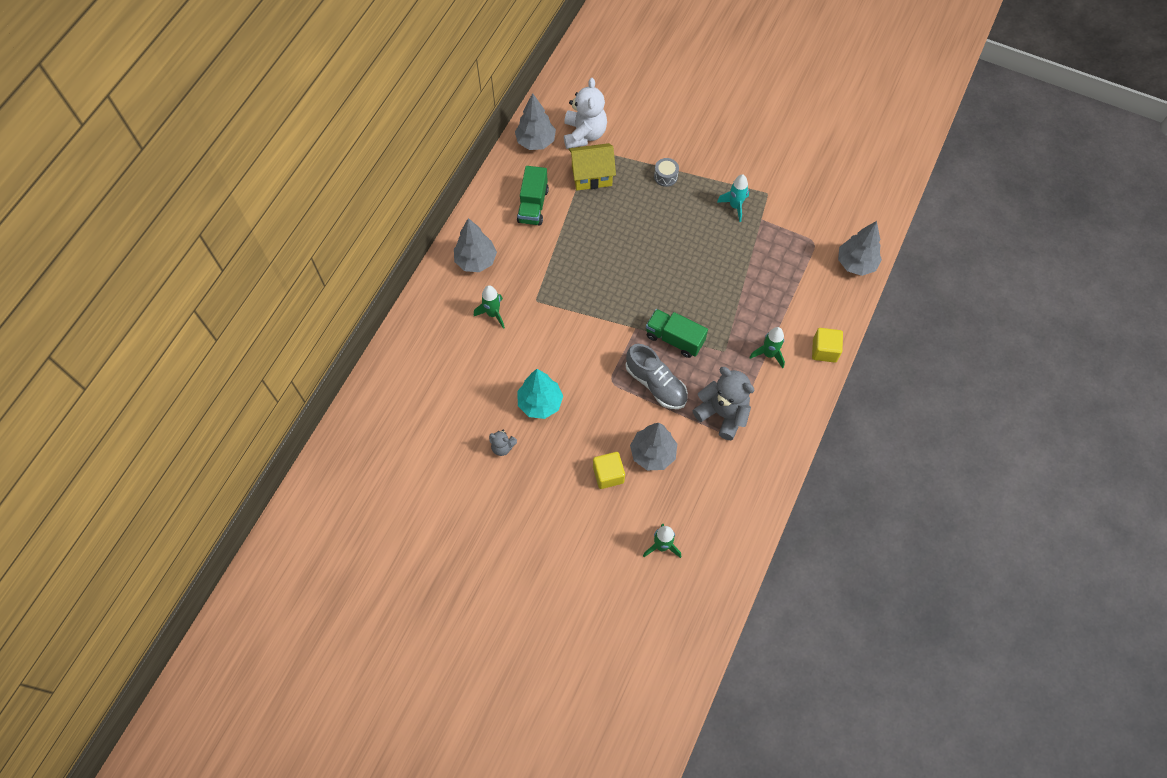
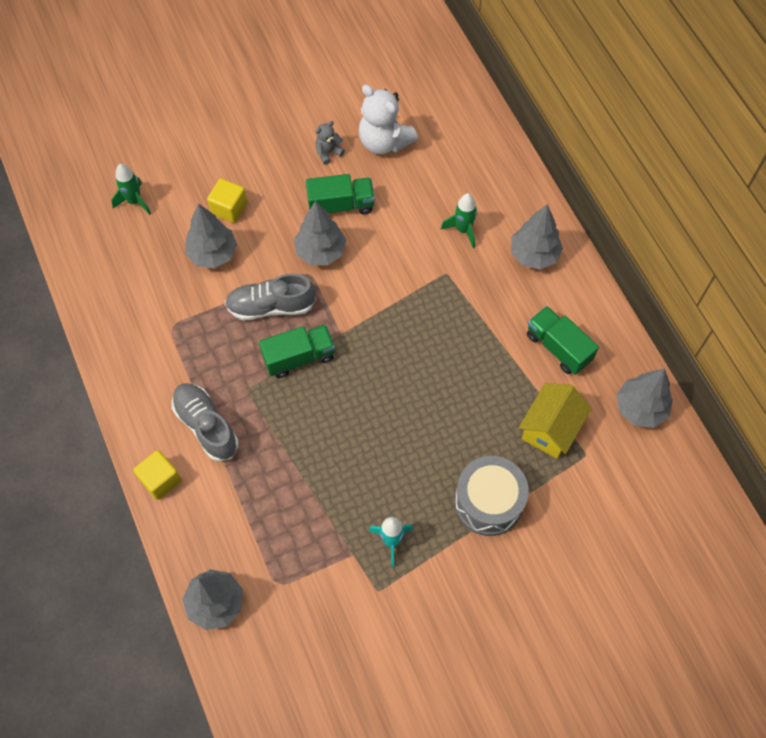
camera: 130 degrees right, 0 degrees up
turquoise tree [517,369,563,419] -> green truck [306,174,375,214]
white teddy bear [564,78,607,149] -> white teddy bear moved to [359,84,418,154]
grey drum [654,158,679,187] -> grey drum [455,456,529,536], size x2.10
grey teddy bear [693,367,754,440] -> none
green rocket [750,327,785,368] -> grey shoe [172,383,238,461]
none -> grey tree [294,201,346,265]

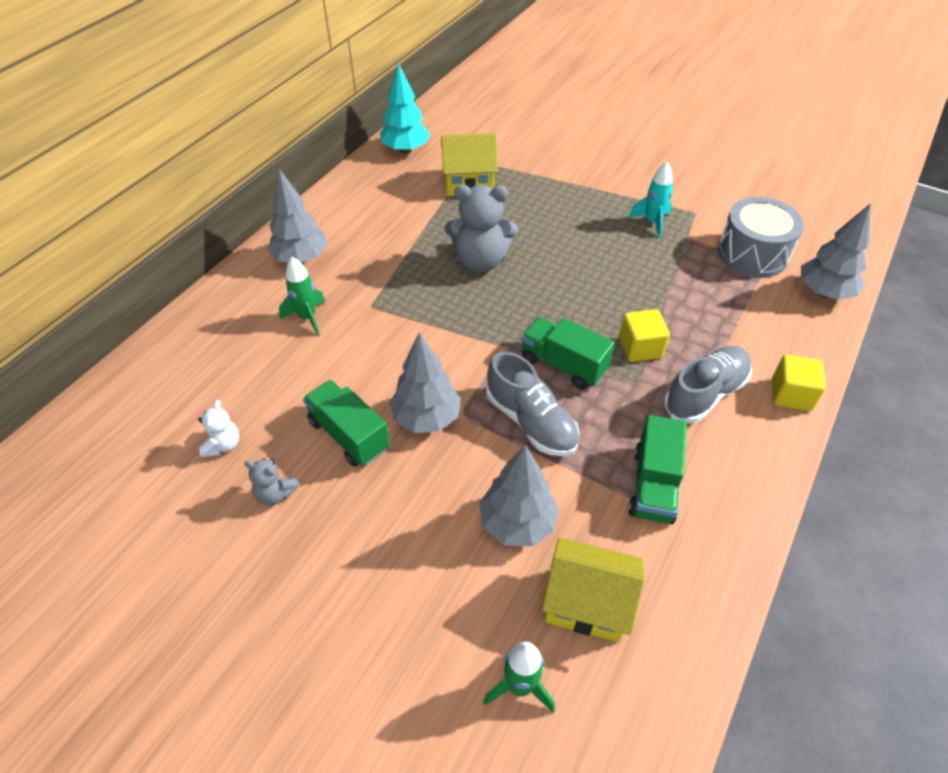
camera: 125 degrees left, 15 degrees down
grey shoe [172,383,238,461] -> grey shoe turned 150 degrees counterclockwise [664,346,752,423]
yellow cube [207,178,247,223] -> yellow cube moved to [619,309,670,362]
white teddy bear [359,84,418,154] -> white teddy bear [198,400,239,457], size x0.49
grey drum [455,456,529,536] -> grey drum moved to [718,197,804,278]
green truck [527,306,599,375] -> green truck moved to [628,415,687,524]
grey tree [616,369,673,428] -> turquoise tree [380,63,430,154]
none -> grey teddy bear [445,185,518,273]
none -> yellow house [542,537,645,642]

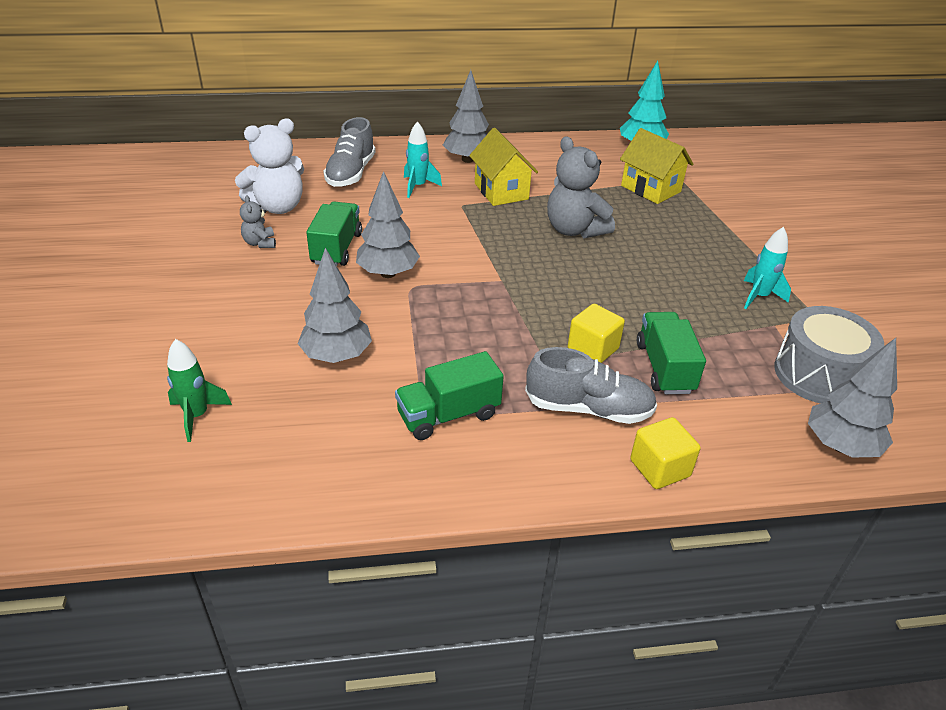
camera: 50 degrees right, 10 degrees down
white teddy bear [198,400,239,457] -> white teddy bear [235,118,304,214], size x2.02
green rocket [279,257,326,336] -> turquoise rocket [404,121,442,198]
grey shoe [486,352,580,457] -> grey shoe moved to [323,117,376,187]
green truck [521,317,615,389] -> green truck moved to [637,312,706,394]
yellow house [542,537,645,642] -> yellow house moved to [469,128,538,206]

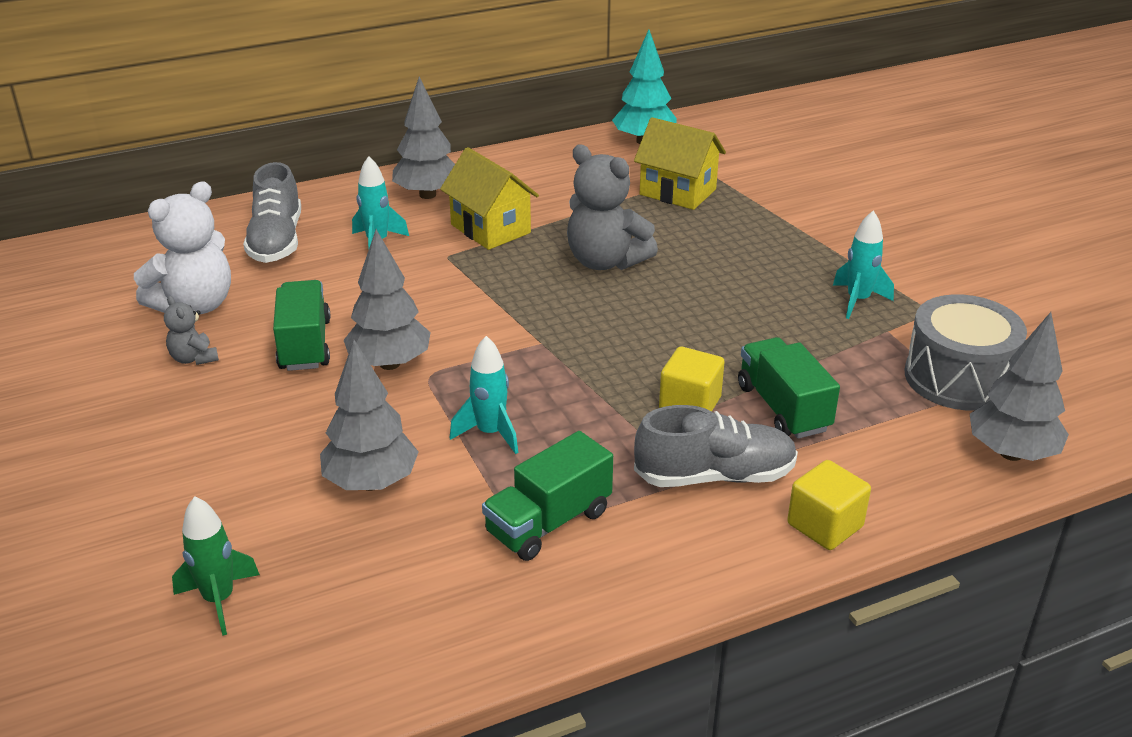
camera: 15 degrees left, 5 degrees down
none -> turquoise rocket [450,336,518,454]

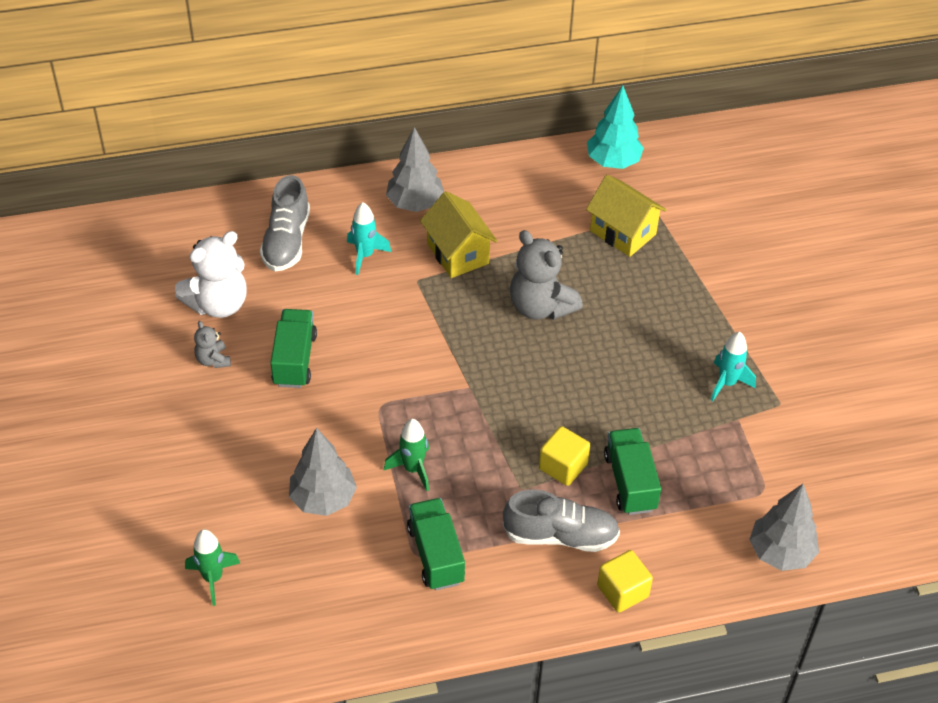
camera: 10 degrees right, 15 degrees up
grey tree [344,229,431,370] -> none
turquoise rocket [450,336,518,454] -> green rocket [384,419,429,491]
green truck [482,431,613,561] -> green truck turned 105 degrees clockwise [407,498,465,590]
grey drum [905,294,1027,411] -> none

